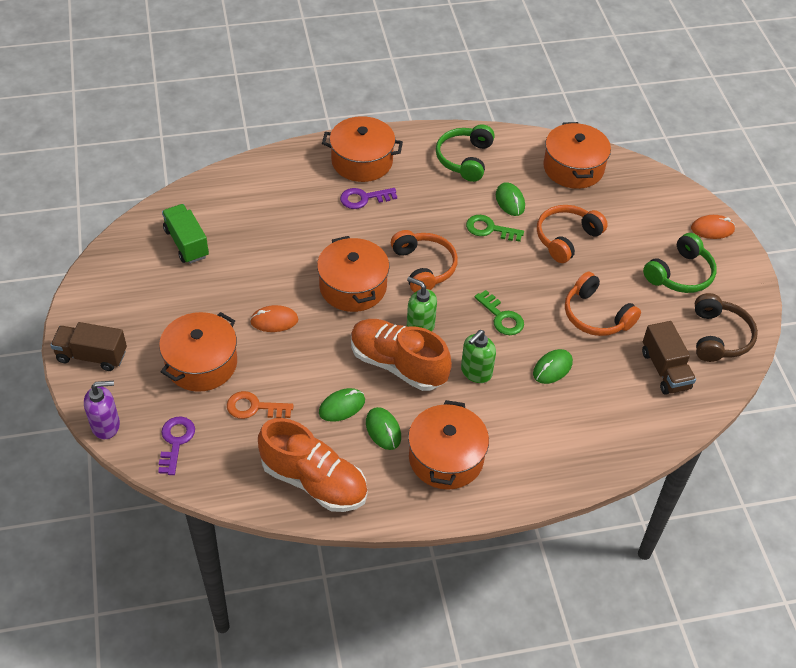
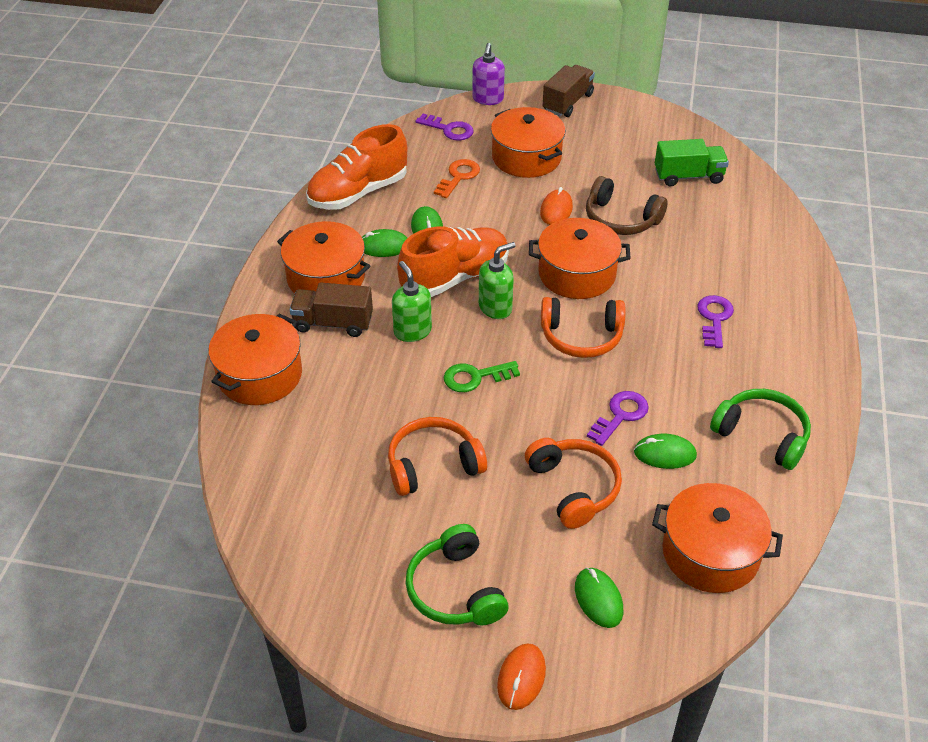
camera: 115 degrees right, 5 degrees down
orange pot [322,116,403,182] -> orange pot moved to [209,314,302,405]
green key [466,215,524,242] -> purple key [587,391,649,446]
green mouse [533,349,573,384] -> green mouse moved to [575,567,623,628]
brown truck [642,321,696,395] -> brown truck moved to [290,282,373,337]
brown headphones [695,293,758,362] -> brown headphones moved to [586,176,668,235]

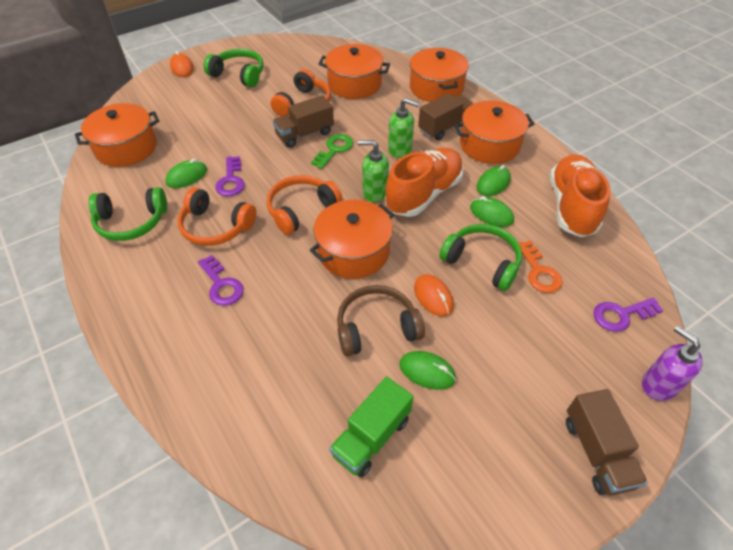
camera: 135 degrees right, 5 degrees up
orange shoe [397,226,509,297] -> orange shoe turned 150 degrees counterclockwise [385,148,464,217]
green soap dispenser [479,242,516,319] -> green soap dispenser turned 90 degrees clockwise [358,140,389,202]
orange pot [491,107,565,178] -> orange pot moved to [319,44,390,99]
orange headphones [525,438,622,529] -> orange headphones moved to [177,187,256,246]
green mouse [575,567,623,628] -> green mouse moved to [399,351,456,390]
none -> brown truck [273,95,334,148]
none -> green headphones [439,224,522,291]

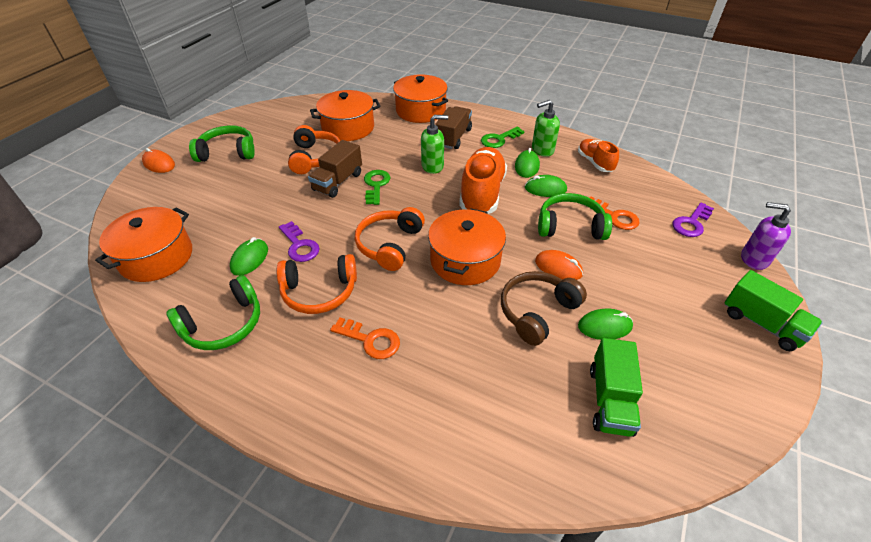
camera: 30 degrees left, 5 degrees down
purple key [198,255,244,306] -> orange key [330,317,400,359]
green soap dispenser [358,140,389,202] -> green soap dispenser moved to [532,100,560,157]
orange pot [454,101,535,164] -> green key [481,127,525,148]
orange shoe [550,154,611,237] -> orange shoe [578,139,619,172], size x0.57
brown truck [566,389,648,496] -> green truck [724,270,823,351]

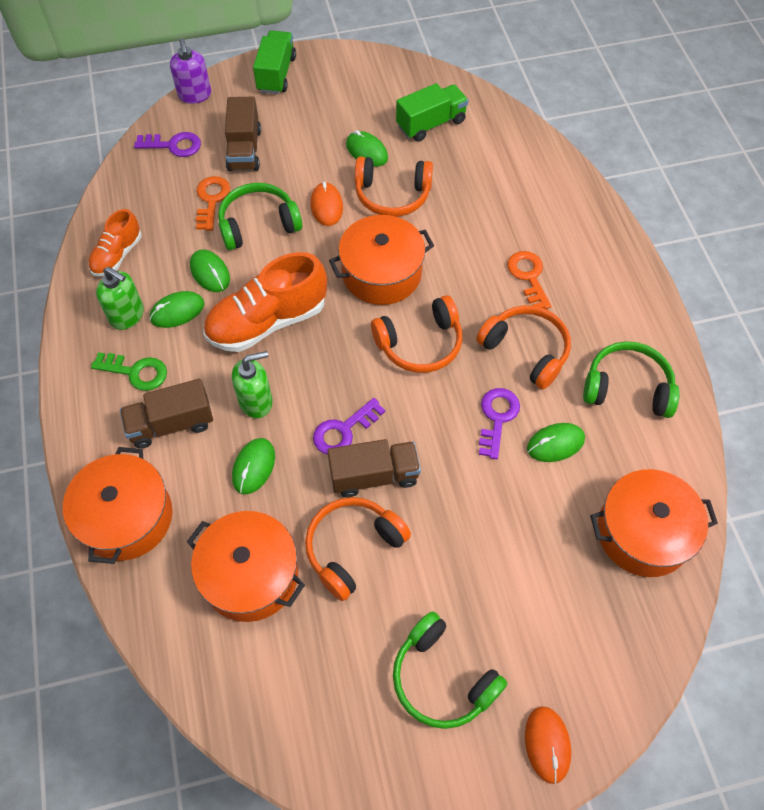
camera: 130 degrees left, 15 degrees up
green key [364,170,390,205] -> purple key [313,398,385,455]
green soap dispenser [421,115,448,174] -> green soap dispenser turned 120 degrees clockwise [232,351,273,418]
brown headphones [501,271,587,346] -> orange headphones [355,157,433,217]
green headphones [538,193,612,240] -> green headphones turned 105 degrees clockwise [218,183,302,250]
none -> brown truck [225,97,261,171]
none -> green mouse [232,438,275,494]

